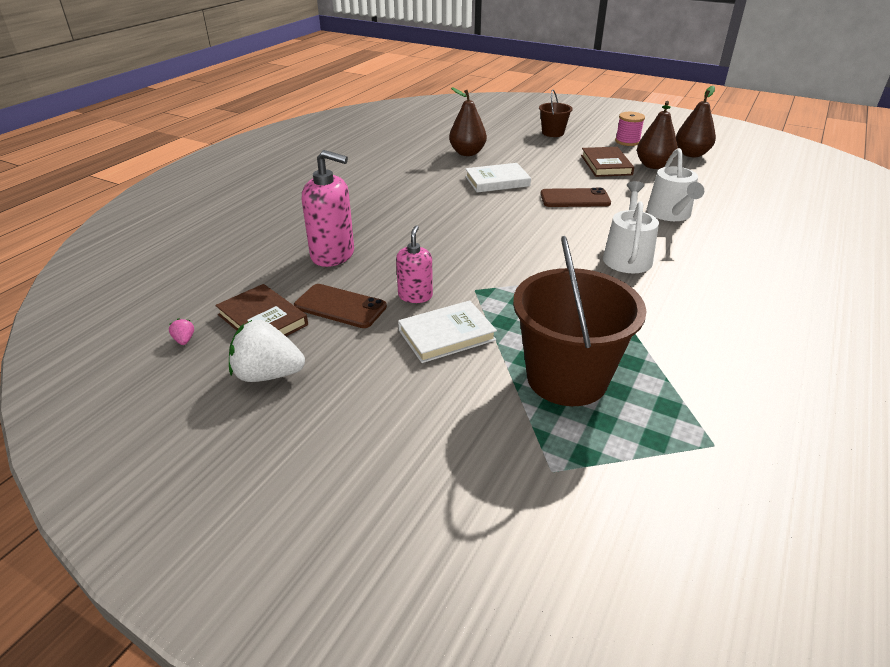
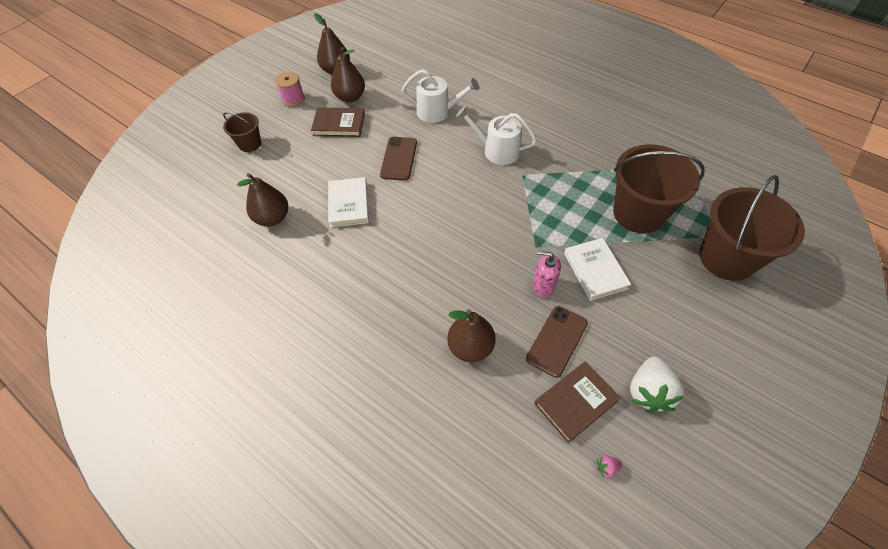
camera: 80 degrees left, 20 degrees up
pink soap dispenser [302,150,354,267] -> brown pear [447,309,496,362]
none -> brown bucket [699,175,805,281]

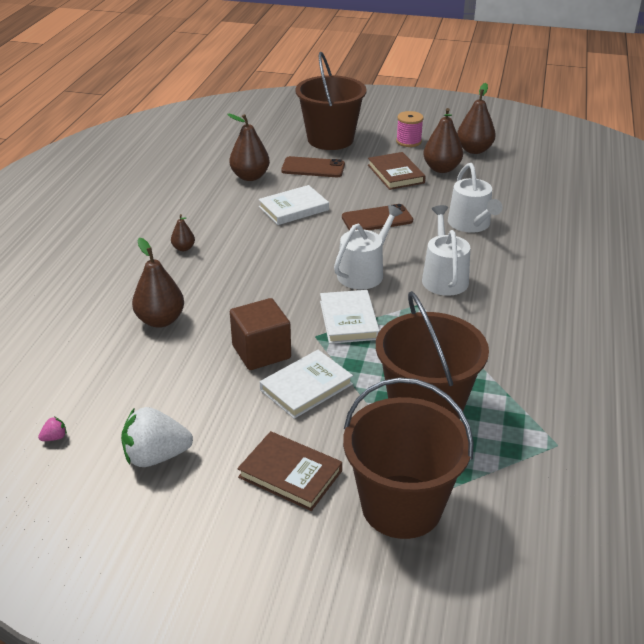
camera: 65 degrees right, 20 degrees down
brown bucket [223,112,261,152] -> brown bucket [295,52,367,150], size x1.98
brown phone [526,306,588,378] -> brown phone moved to [281,156,345,177]
pink soap dispenser [533,251,561,298] -> brown cube [230,298,291,370]
brown book [535,361,621,443] -> brown book moved to [237,431,342,511]
pink strawberry [597,455,622,478] -> pink strawberry turned 90 degrees clockwise [38,416,67,441]
none -> brown pear [171,214,195,251]
none -> white book [320,290,380,344]
none -> white watering can [334,205,403,289]

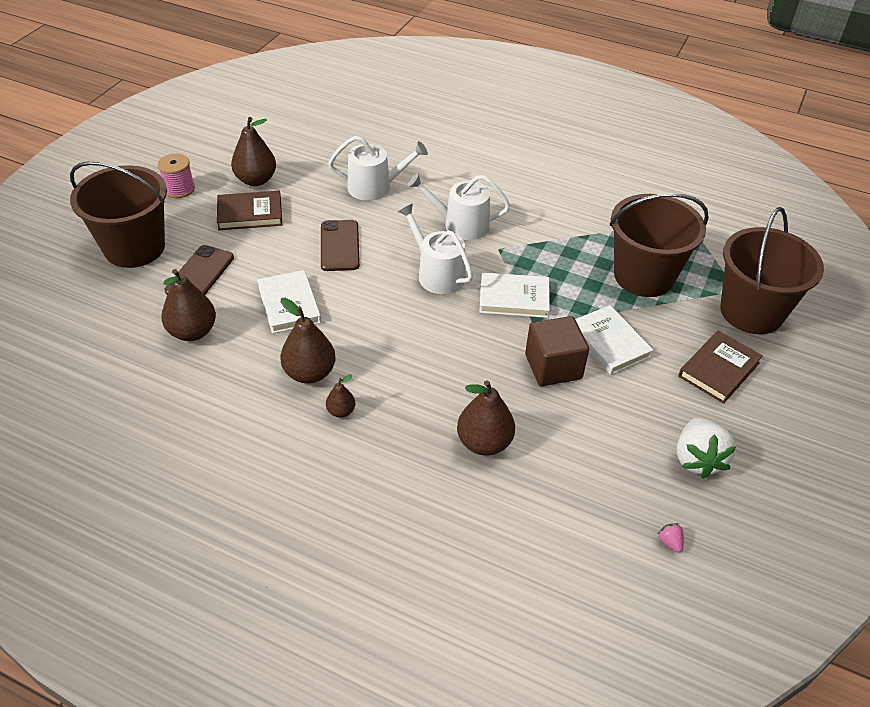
camera: 80 degrees left, 10 degrees up
brown pear [457,83,496,154] -> brown pear moved to [280,298,336,384]

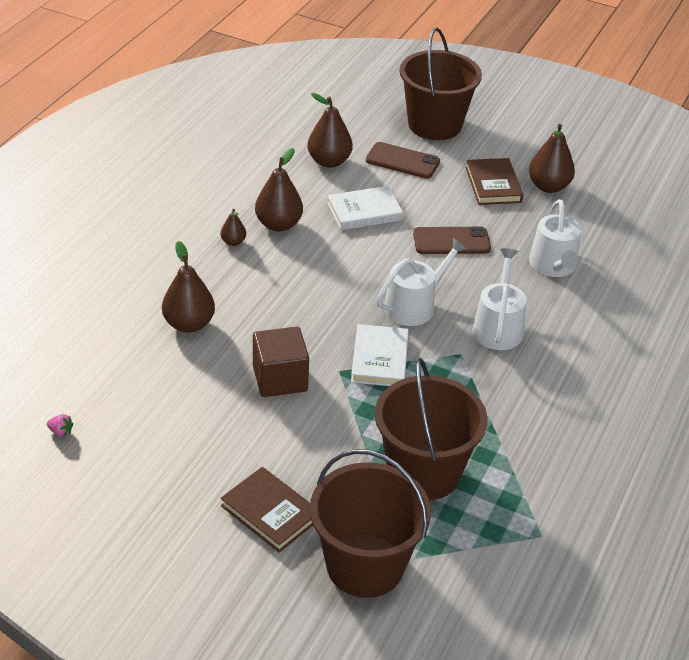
camera: 90 degrees right, 5 degrees down
pink spool [158,153,195,198] -> none
white book [575,305,653,375] -> none
pink strawberry [658,523,684,553] -> pink strawberry turned 45 degrees clockwise [47,414,73,437]
white strawberry [677,417,736,478] -> none

